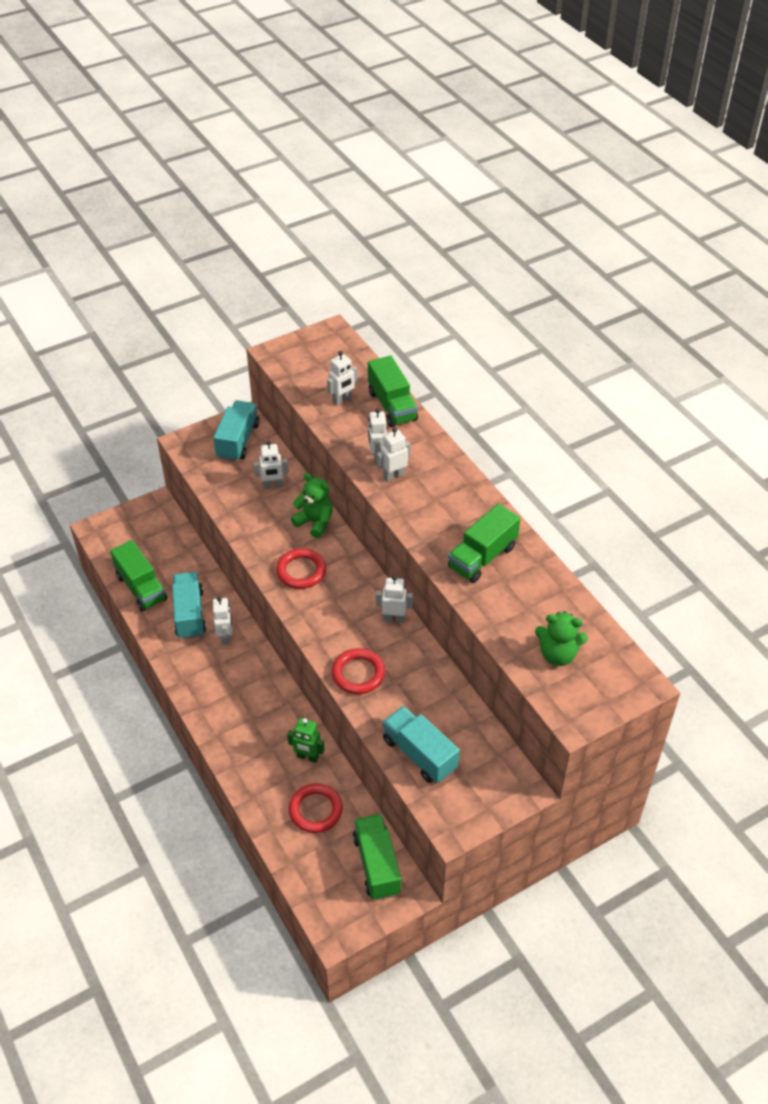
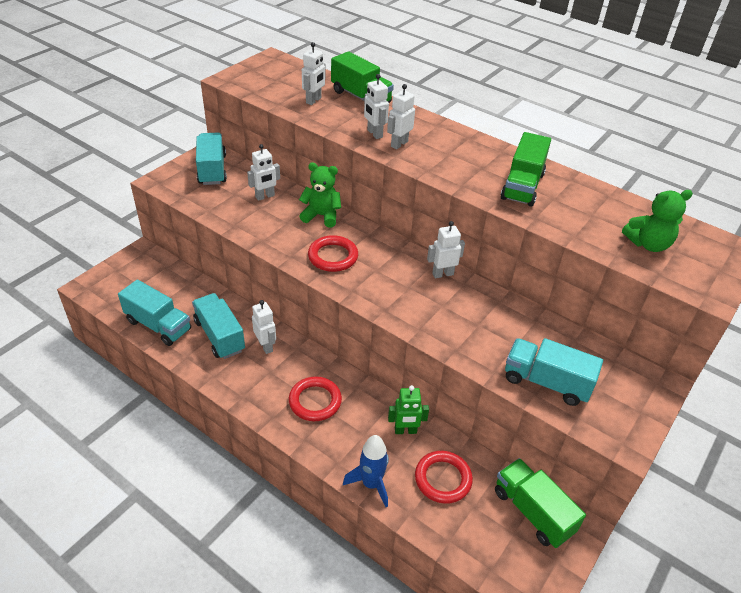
camera: 25 degrees left, 5 degrees down
green truck [110,540,167,612] -> turquoise truck [118,279,191,346]
red ring [332,648,385,694] -> red ring moved to [289,376,342,421]
none -> blue rocket [343,435,389,507]

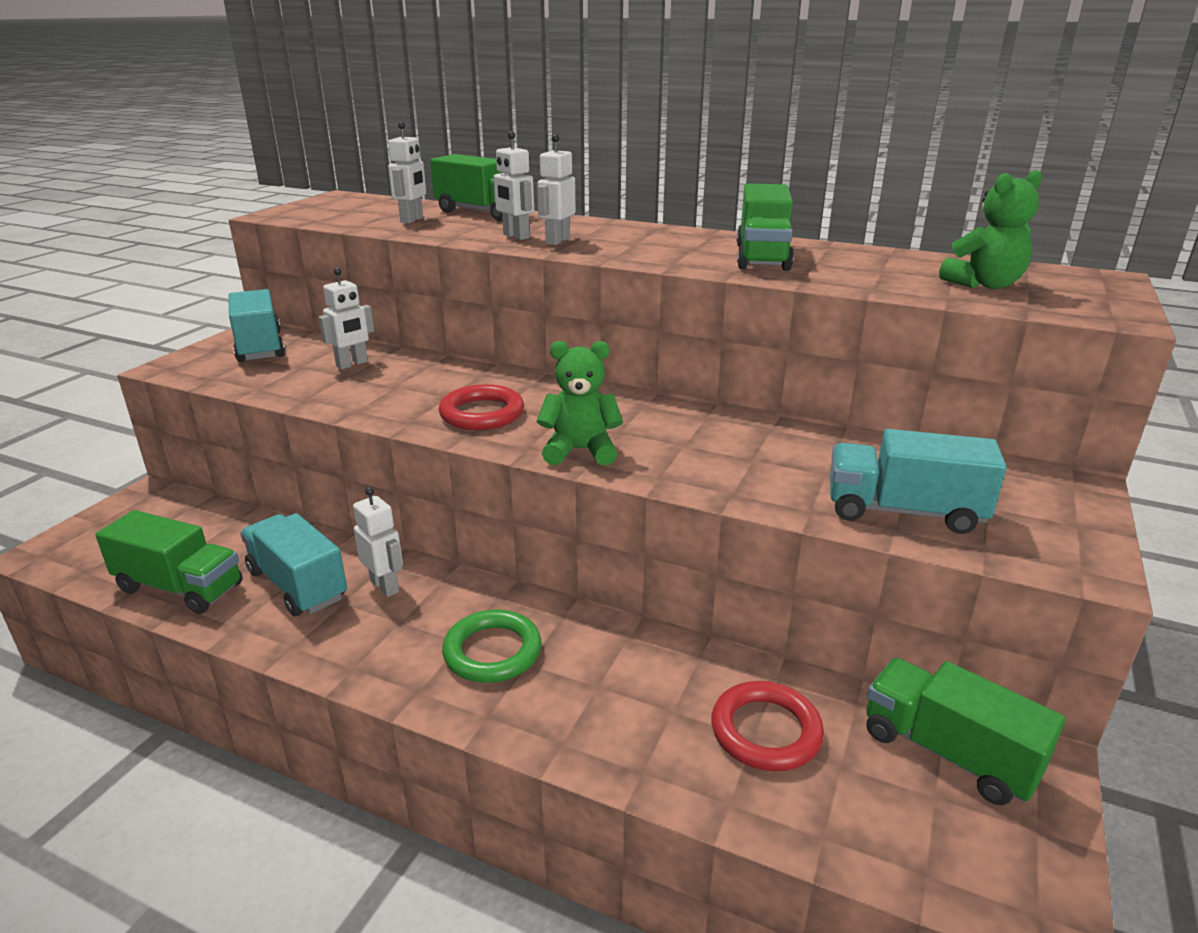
camera: 10 degrees left, 15 degrees down
turquoise truck [118,279,191,346] -> green truck [95,510,243,614]
red ring [289,376,342,421] -> green ring [442,609,542,683]
green teddy bear [299,163,341,227] -> green teddy bear moved to [537,341,623,466]
blue rocket [343,435,389,507] -> none
green robot [388,385,429,434] -> none
white robot [427,221,465,278] -> none

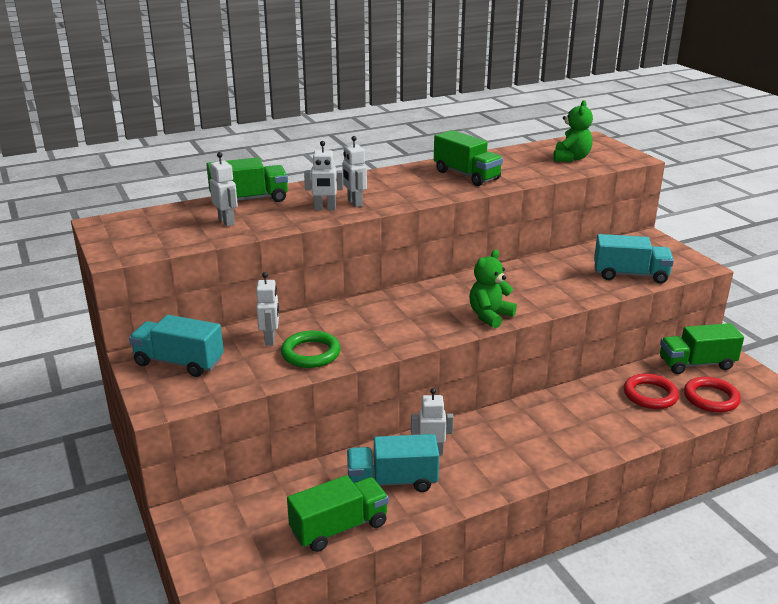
camera: 50 degrees left, 0 degrees up
red ring [438,384,524,430] -> red ring moved to [684,377,741,413]
green ring [442,609,542,683] -> green ring moved to [281,331,341,368]
turquoise truck [830,429,1007,534] -> turquoise truck turned 135 degrees counterclockwise [594,234,674,284]

